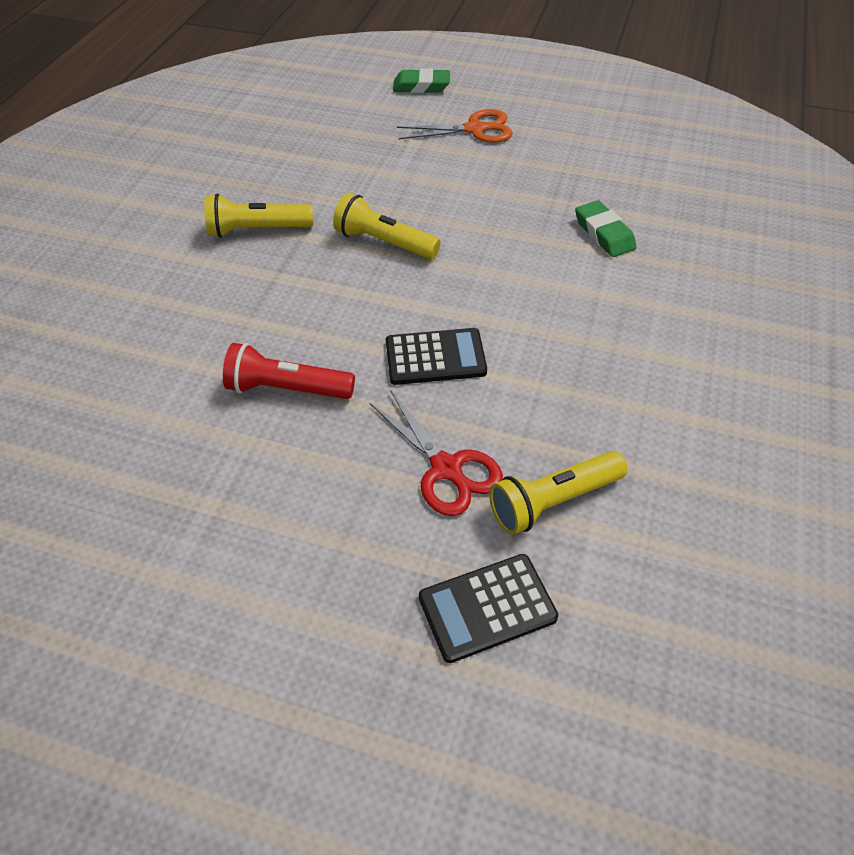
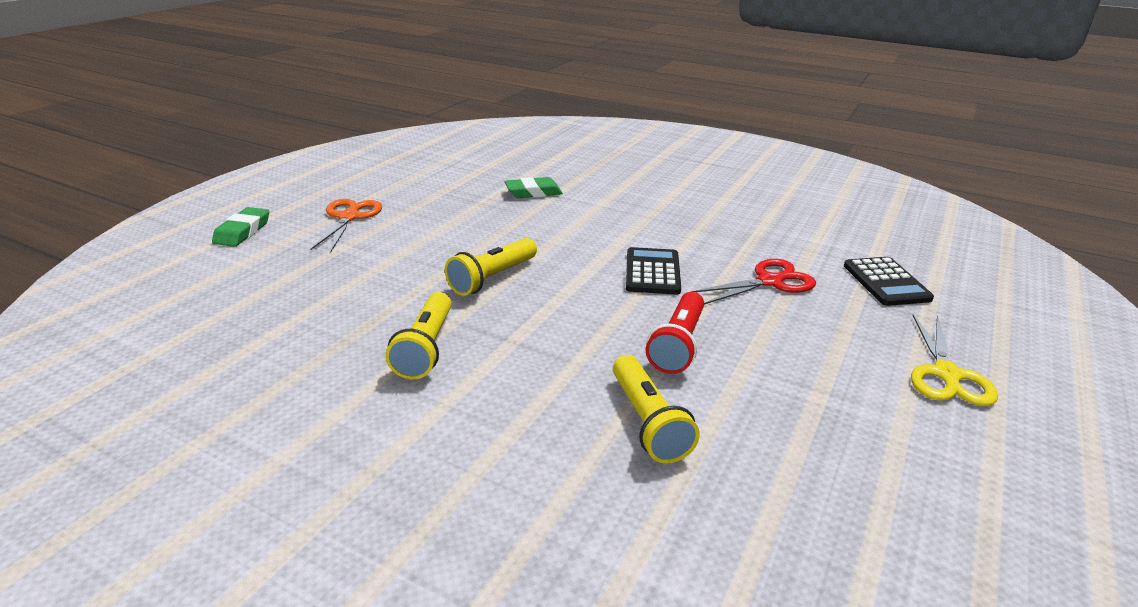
camera: 80 degrees left, 20 degrees down
yellow flashlight [489,451,628,535] -> yellow flashlight moved to [613,355,700,463]
none -> yellow scissors [911,315,998,406]

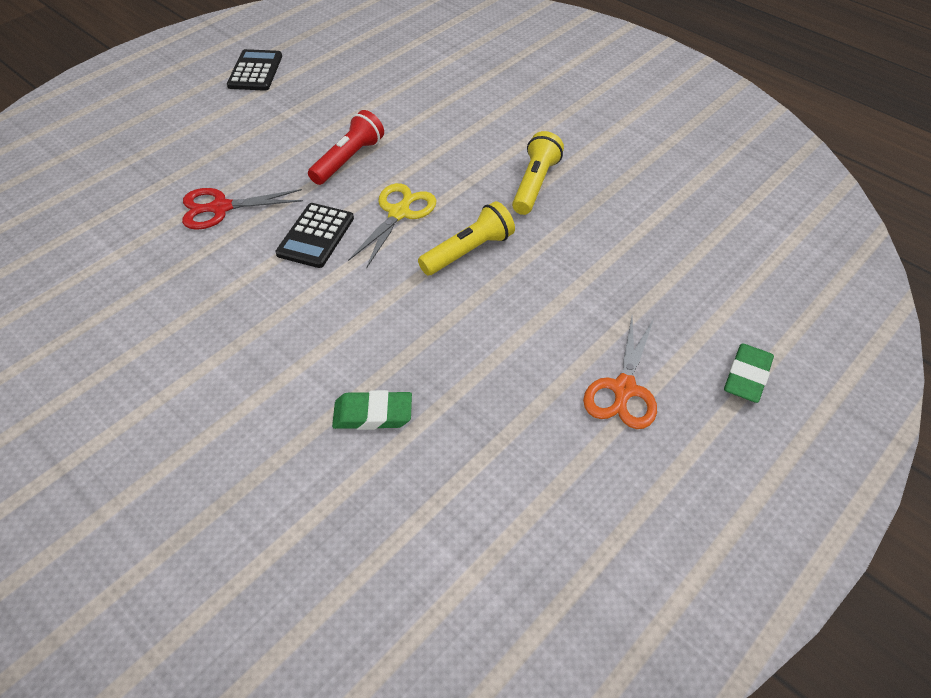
camera: 165 degrees left, 20 degrees up
yellow flashlight [613,355,700,463] -> none
black calculator [844,257,934,306] -> black calculator moved to [227,49,282,91]
yellow scissors [911,315,998,406] -> yellow scissors moved to [348,183,437,269]

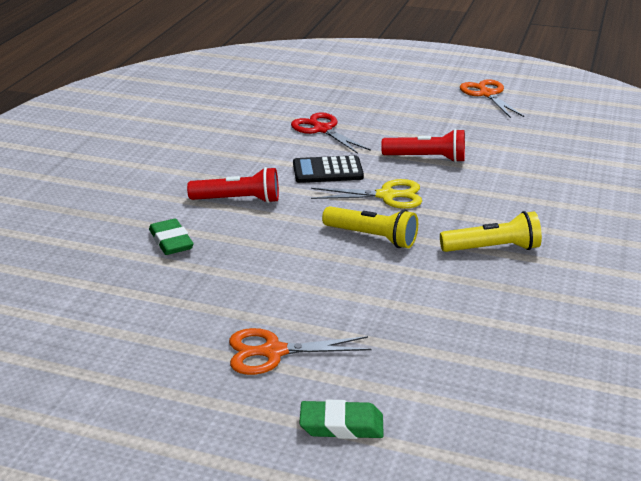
camera: 65 degrees right, 20 degrees down
black calculator [227,49,282,91] -> orange scissors [460,79,524,118]
none -> red flashlight [187,167,279,203]

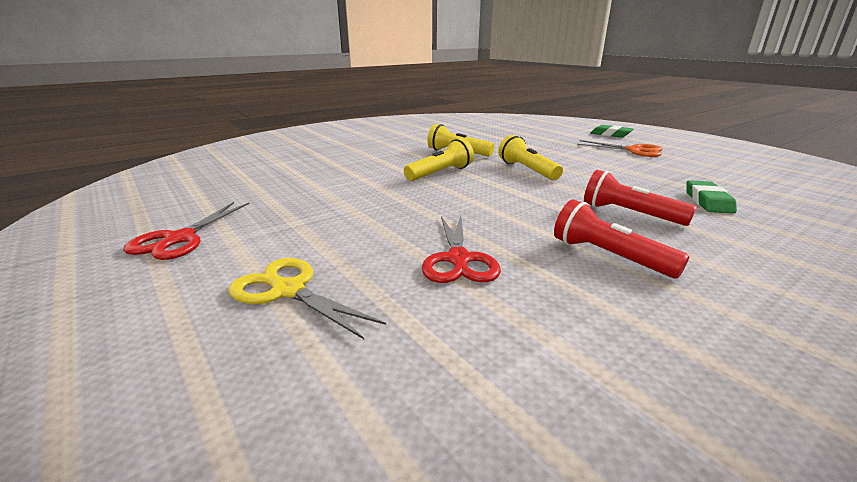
camera: 145 degrees left, 5 degrees down
black calculator [293,155,364,183] -> none
yellow scissors [311,179,422,209] -> yellow scissors moved to [228,258,386,339]
red flashlight [381,129,465,163] -> red flashlight moved to [554,200,689,278]
orange scissors [460,79,524,118] -> red scissors [123,202,250,260]
none -> yellow flashlight [404,139,474,181]

